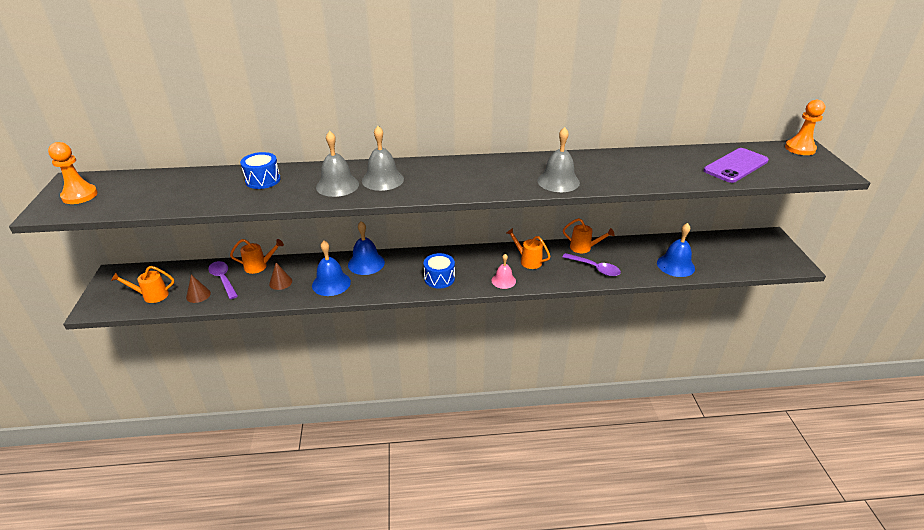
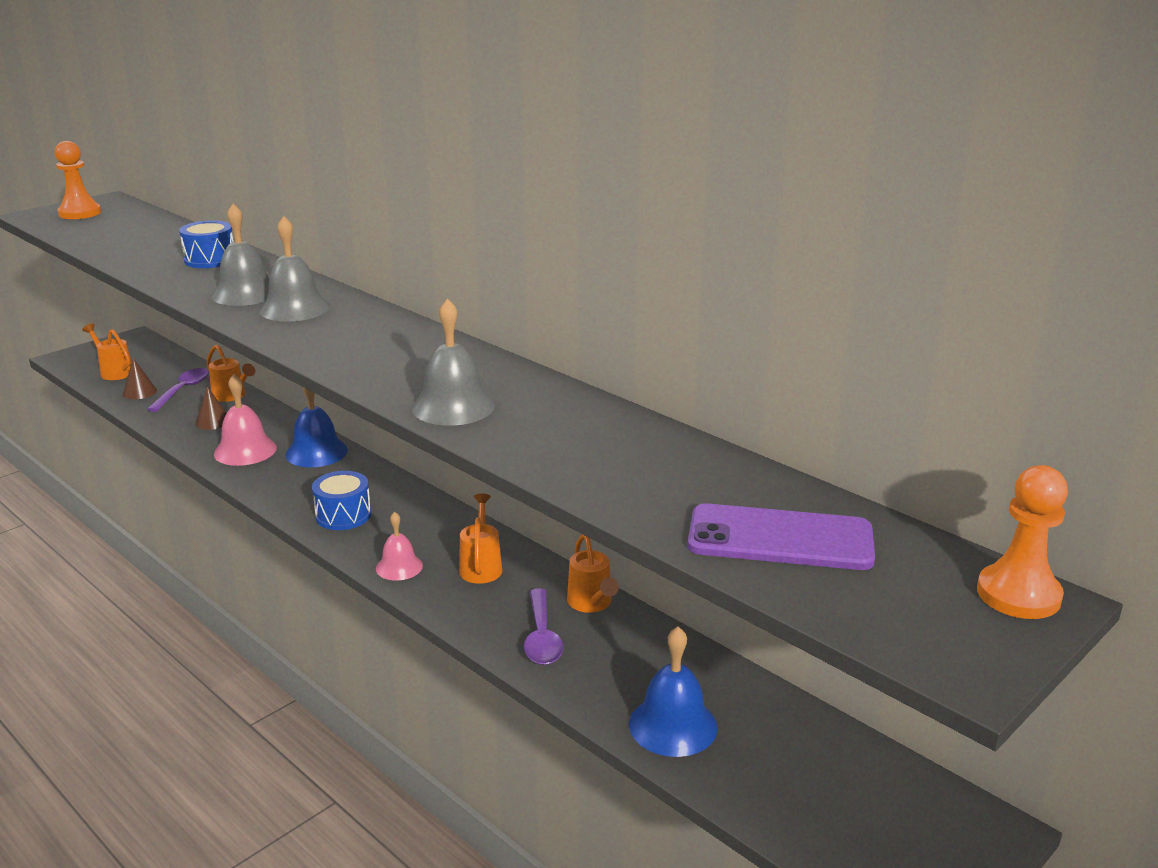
camera: 50 degrees right, 10 degrees down
blue bell [312,241,351,296] -> pink bell [214,374,277,466]

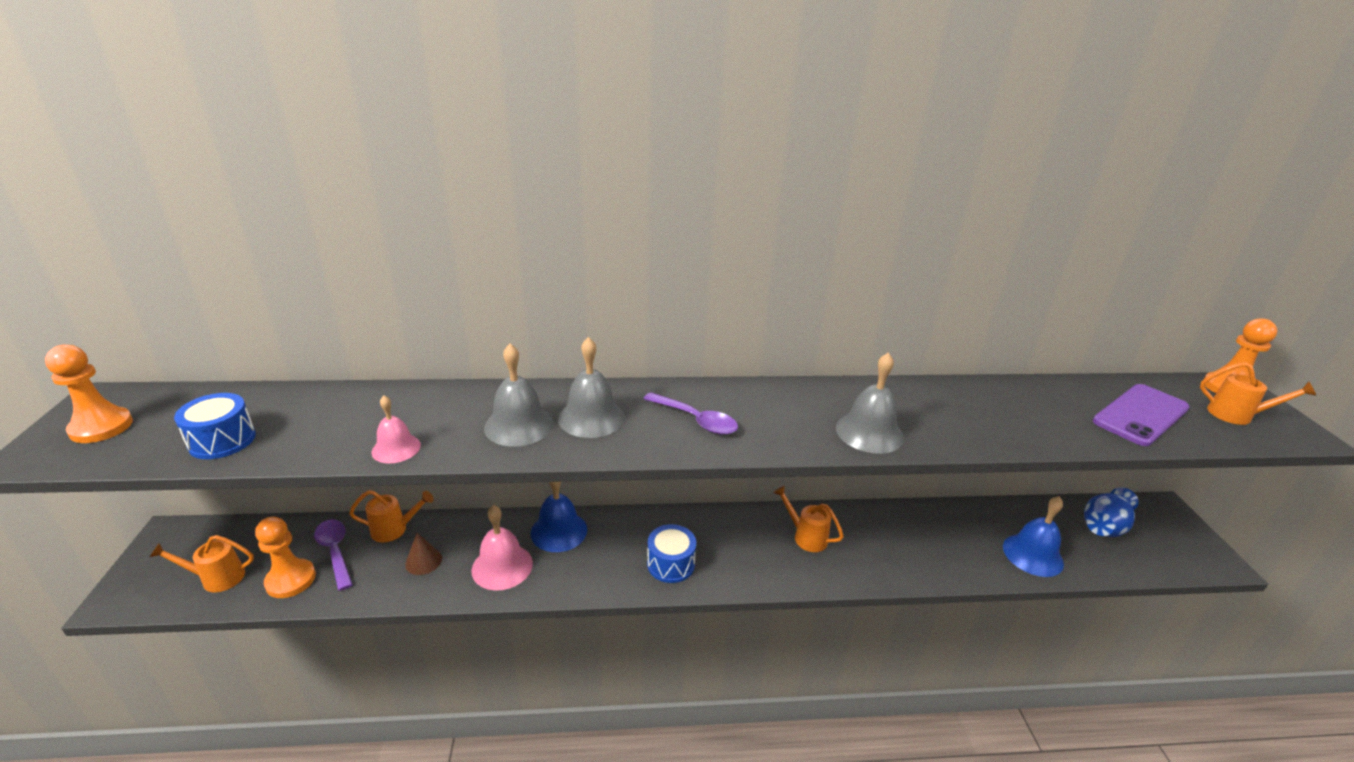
camera: 50 degrees left, 5 degrees up
brown cone [123,358,157,399] -> orange pawn [255,517,316,598]
blue drum [179,220,234,268] -> blue drum moved to [174,393,256,459]
pink bell [376,512,423,581] -> pink bell moved to [372,396,421,464]
purple spoon [524,588,564,665] -> purple spoon moved to [643,392,738,435]
orange watering can [567,534,619,613] -> orange watering can moved to [1200,362,1316,425]
none -> blue vase [1084,487,1139,537]

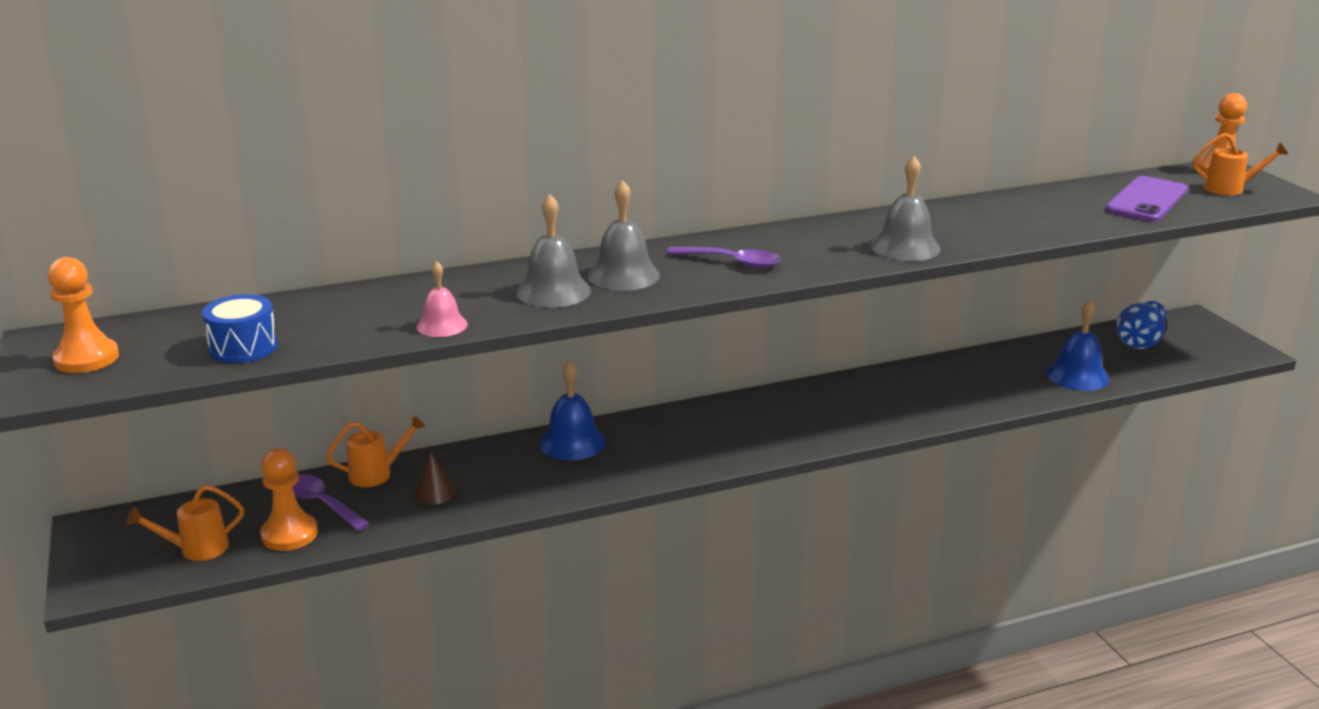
camera: 15 degrees left, 5 degrees down
pink bell [471,505,533,591] -> none
blue drum [647,524,696,583] -> none
orange watering can [774,486,844,552] -> none

